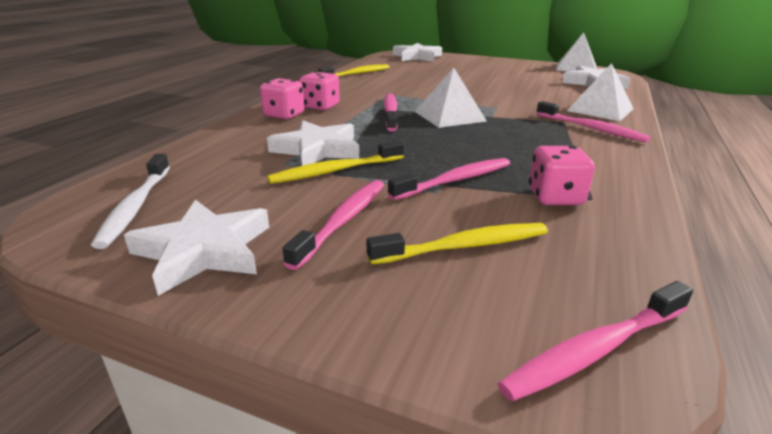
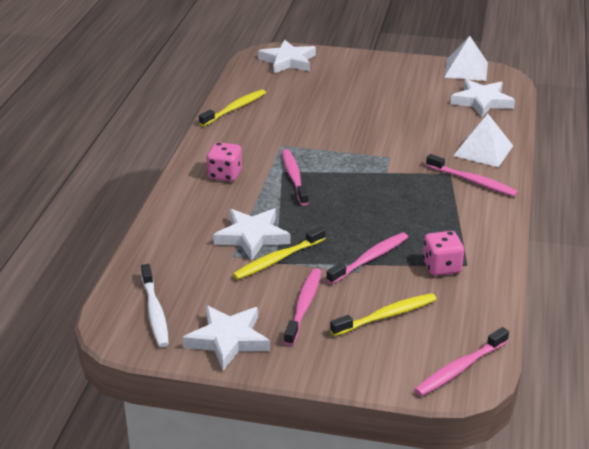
camera: 10 degrees left, 5 degrees up
pink dice [260,78,305,119] -> none
white pyramid [415,67,487,128] -> none

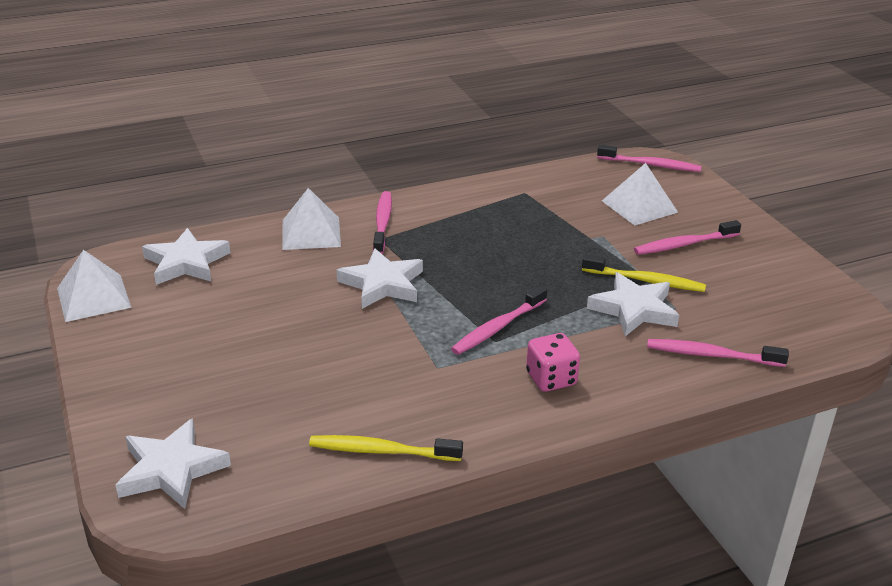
camera: 125 degrees left, 0 degrees up
white toothbrush [141,264,169,347] -> none
white star [183,305,270,371] -> white star moved to [336,248,423,309]
pink toothbrush [326,232,408,284] -> pink toothbrush moved to [647,339,789,367]
yellow toothbrush [330,293,437,336] -> white pyramid [602,163,678,226]
pink dice [423,231,464,276] -> none

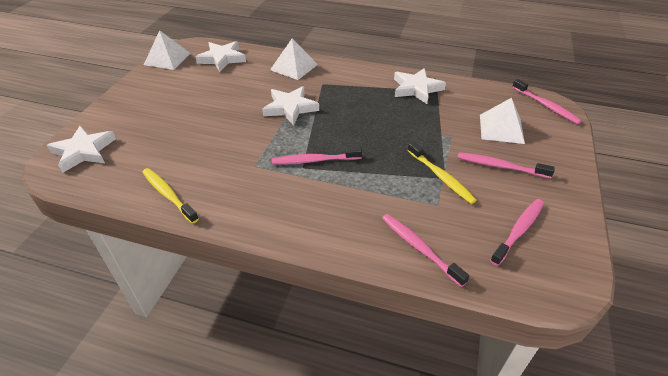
camera: 40 degrees right, 10 degrees up
pink toothbrush [373,191,392,254] -> pink toothbrush moved to [490,199,544,266]
pink dice [526,333,580,392] -> none
white star [587,272,679,336] -> white star moved to [394,68,446,104]

